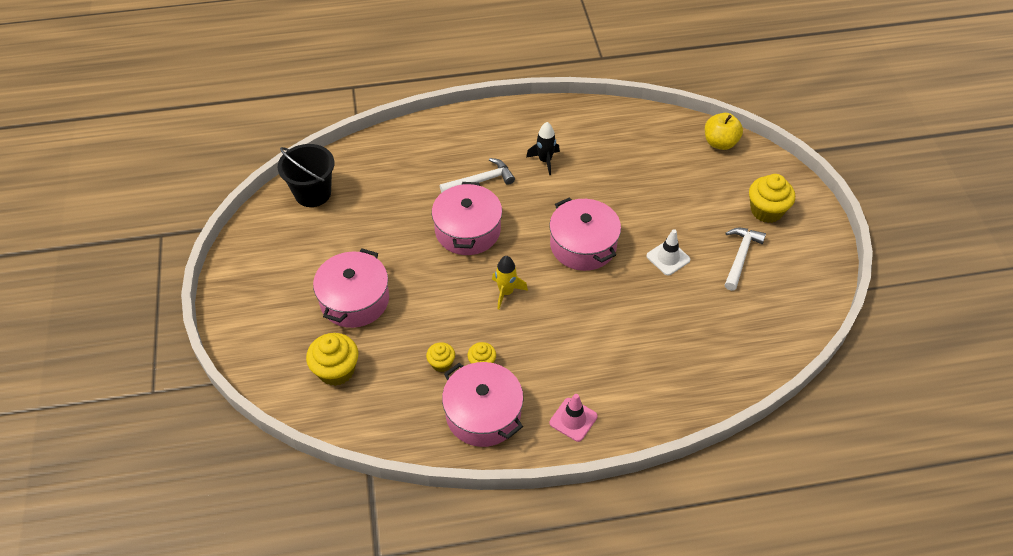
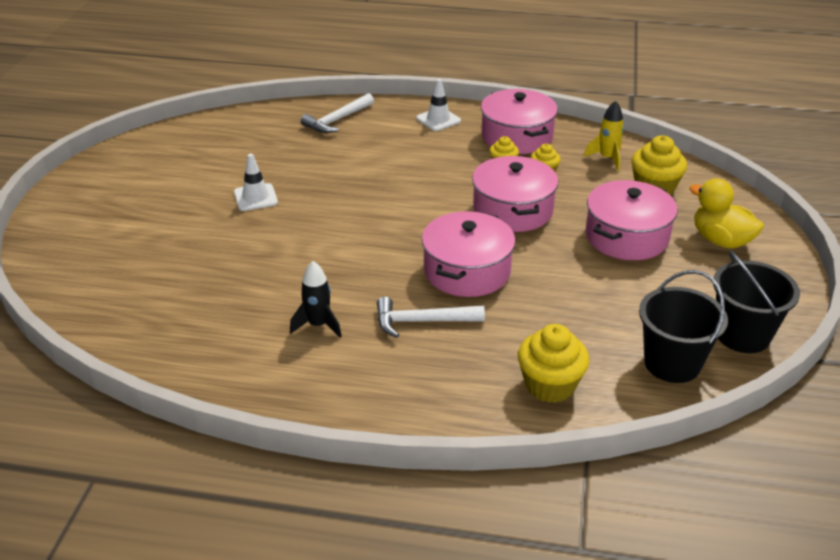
camera: 160 degrees left, 15 degrees down
yellow rocket [492,256,528,309] -> yellow rocket moved to [584,101,624,170]
pink pot [549,197,621,271] -> pink pot moved to [472,156,558,232]
pink traffic cone [549,394,598,442] -> white traffic cone [416,79,461,131]
yellow apple [705,113,743,150] -> none
white hammer [725,228,766,291] -> white hammer moved to [301,93,374,133]
yellow cupcake [749,174,795,223] -> yellow cupcake moved to [518,324,589,403]
none -> yellow duck [689,178,764,249]
none -> black bucket [713,251,800,353]

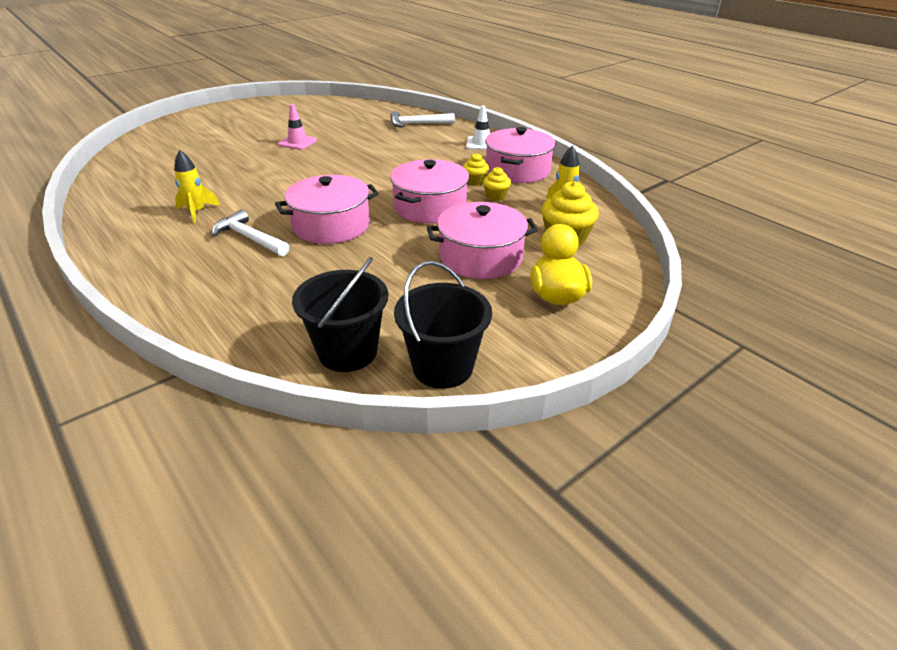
camera: 40 degrees right, 0 degrees up
white traffic cone [234,154,278,211] -> pink traffic cone [278,104,317,150]
black rocket [290,261,342,338] -> yellow rocket [174,150,220,224]
yellow cupcake [518,324,589,403] -> none

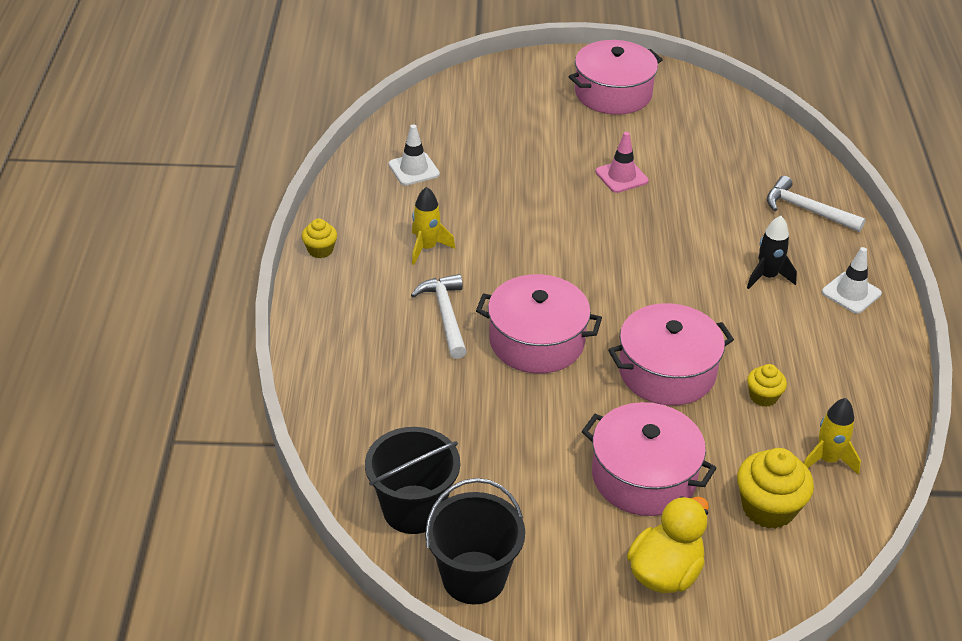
camera: 40 degrees right, 5 degrees up
yellow cupcake [463,153,489,186] -> yellow cupcake moved to [302,218,337,258]
pink pot [485,127,556,183] -> pink pot moved to [568,40,663,115]
none -> white traffic cone [389,125,440,185]
none -> black rocket [747,216,797,289]

